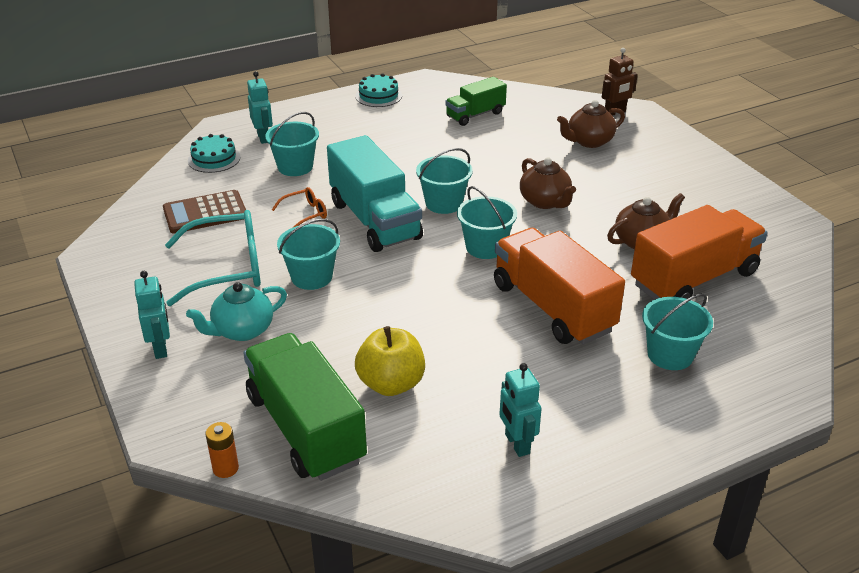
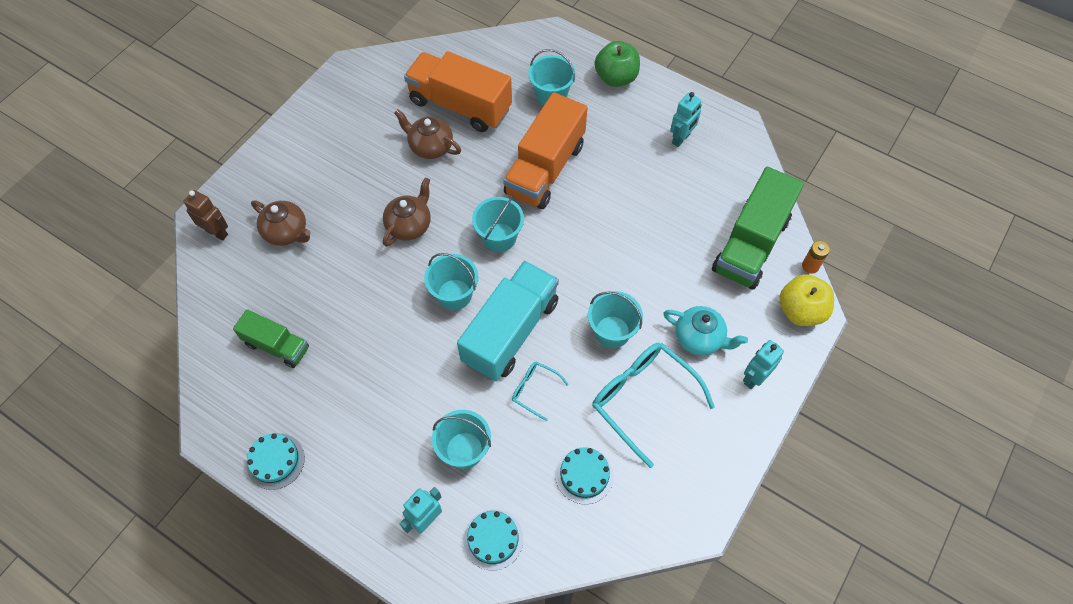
camera: 120 degrees left, 25 degrees up
brown calculator [163,190,246,234] -> turquoise cake [555,447,614,504]
orange glasses [272,187,327,227] -> turquoise glasses [512,362,569,421]
yellow apple [355,326,425,396] -> yellow apple moved to [779,274,834,326]
none -> green apple [595,41,640,87]

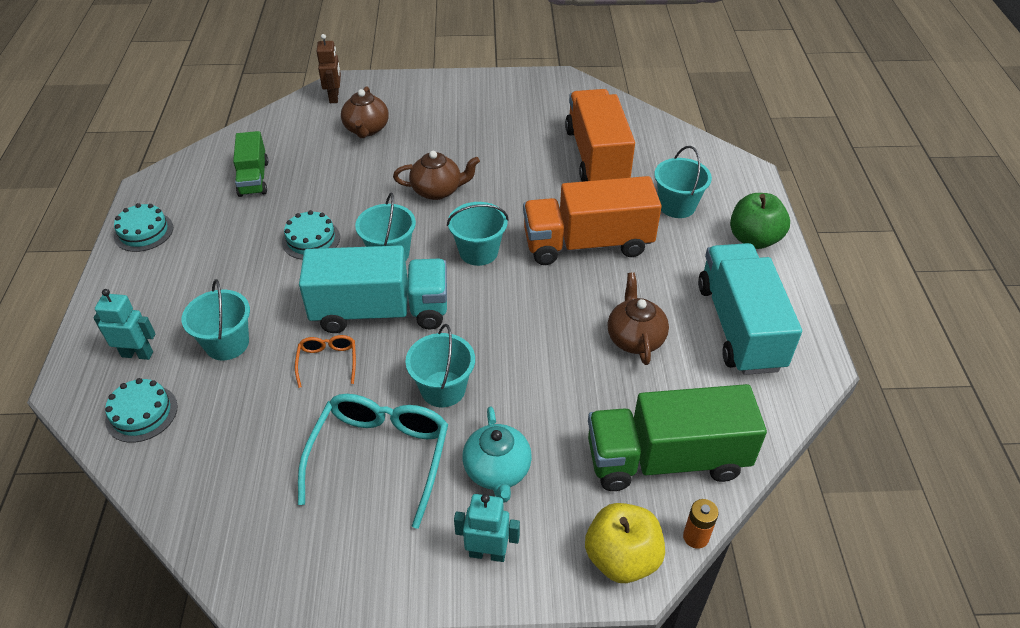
camera: 55 degrees right, 15 degrees down
brown teapot [394,109,461,159] -> brown teapot moved to [607,273,669,365]
turquoise glasses [512,362,569,421] -> orange glasses [295,335,356,388]
turquoise cake [555,447,614,504] -> turquoise cake moved to [282,210,340,260]
turquoise robot [670,92,702,147] -> turquoise truck [698,243,802,375]

